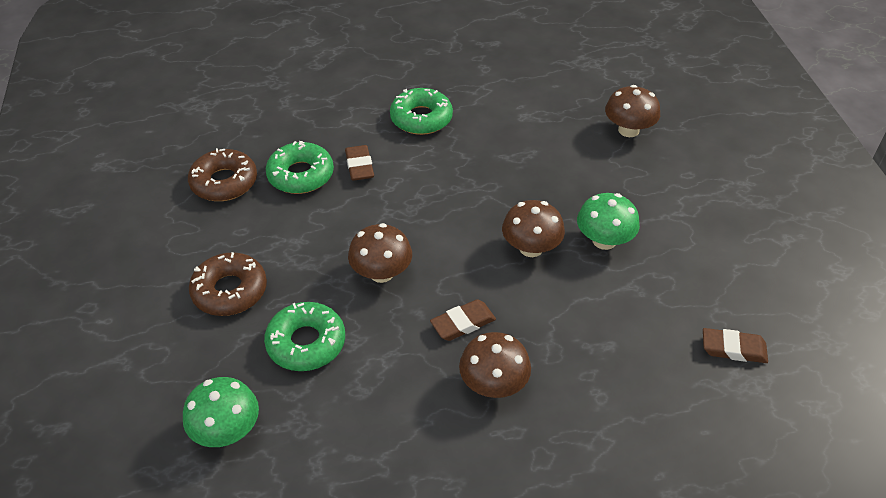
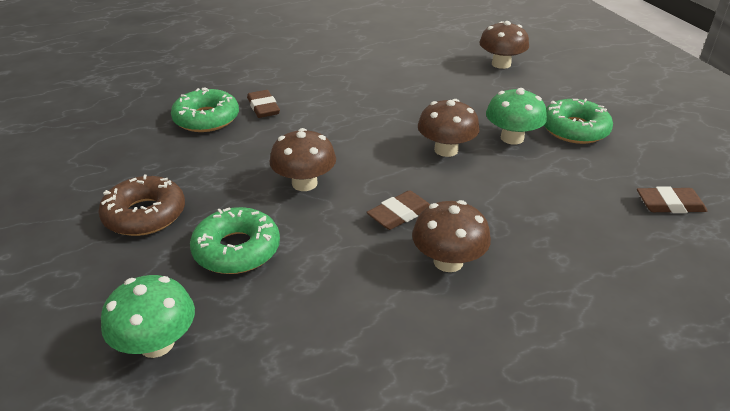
camera: 10 degrees left, 10 degrees down
brown donut [188,148,257,201] -> none
green donut [390,88,453,135] -> green donut moved to [544,99,613,144]

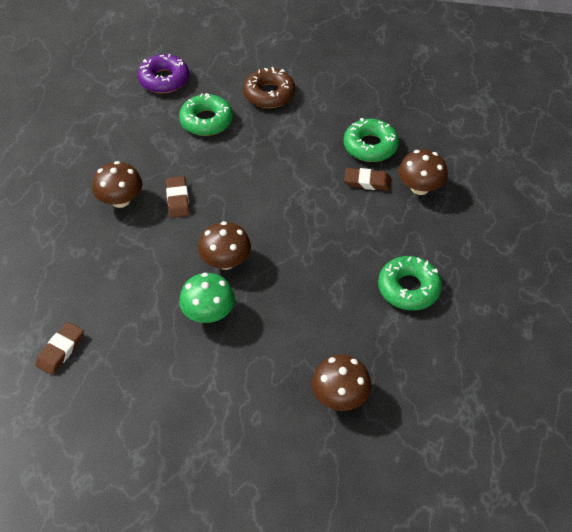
camera: 120 degrees right, 15 degrees up
green mushroom [101,275,195,358] -> purple donut [138,54,189,93]
brown mushroom [269,128,336,191] -> brown mushroom moved to [398,149,448,195]
green donut [544,99,613,144] -> green donut moved to [378,256,442,310]

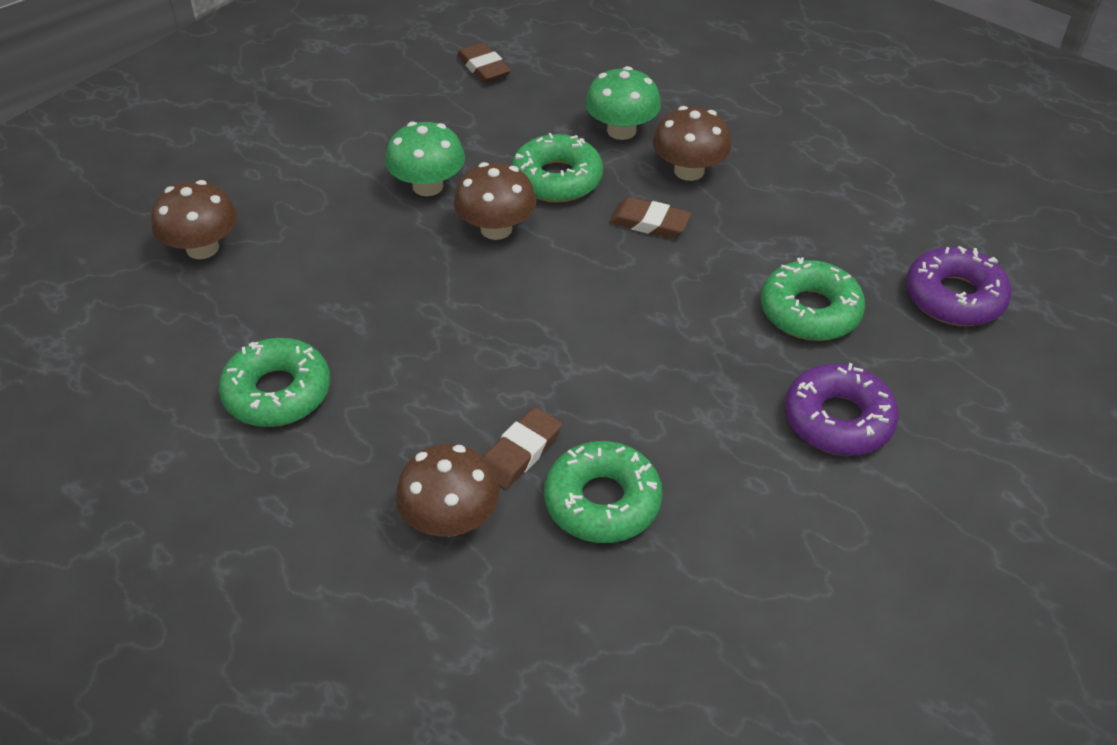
camera: 120 degrees right, 5 degrees down
brown donut [243,67,295,108] -> purple donut [785,363,899,456]
none -> green donut [511,133,603,203]
none -> green mushroom [585,66,661,140]

